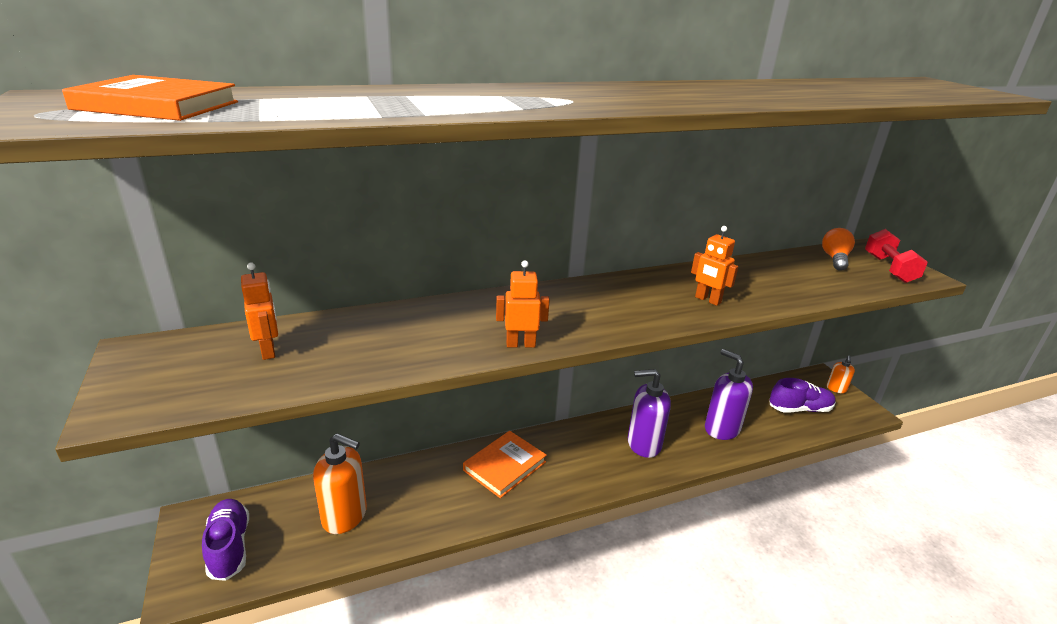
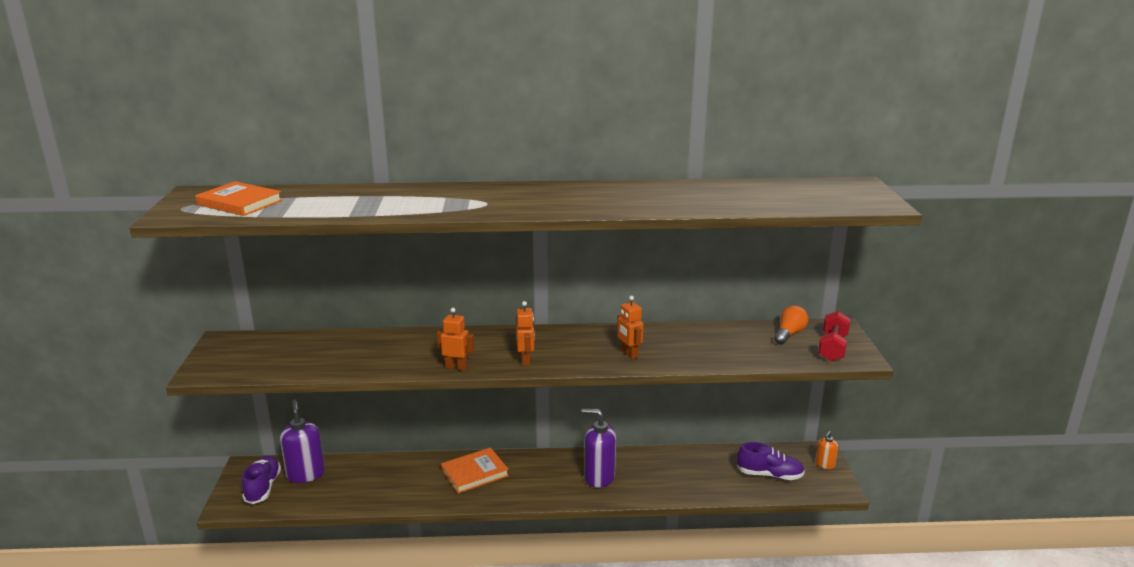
camera: 20 degrees right, 5 degrees down
orange robot [241,263,278,360] -> orange robot moved to [516,301,535,366]
orange soap dispenser [313,433,367,534] -> none
purple soap dispenser [705,349,753,440] -> purple soap dispenser moved to [280,399,325,483]

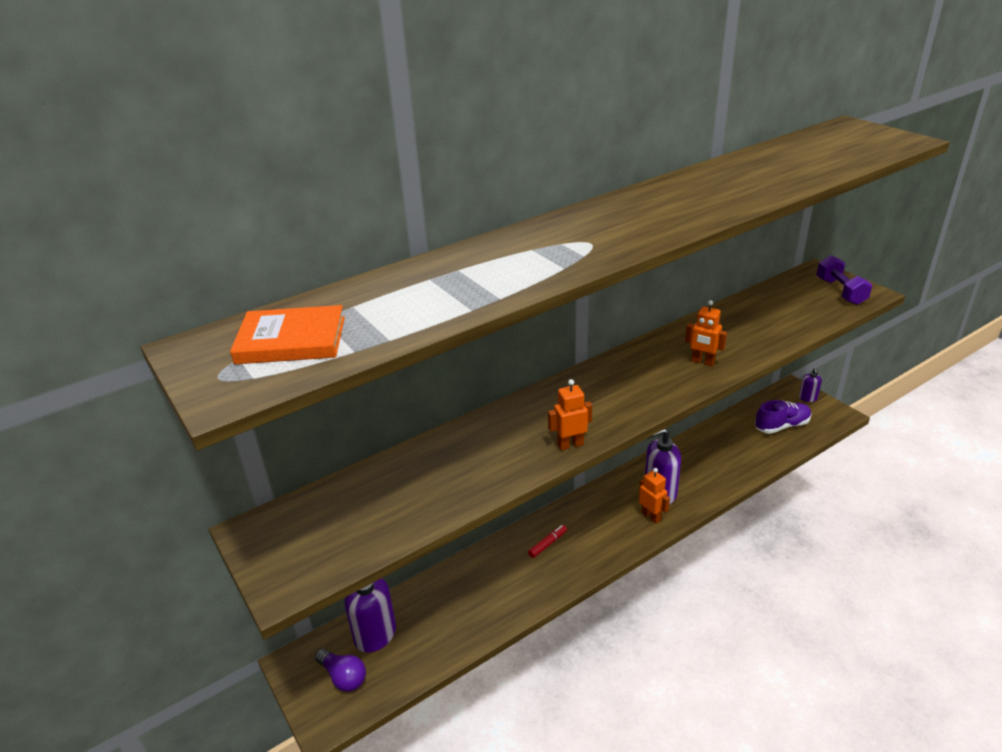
camera: 30 degrees left, 10 degrees up
purple shoe [242,455,281,504] -> purple light bulb [315,649,366,692]
orange book [441,447,509,494] -> red marker [528,525,567,558]
orange robot [516,301,535,366] -> orange robot moved to [639,468,670,524]
orange light bulb [774,306,808,344] -> none
orange soap dispenser [816,431,838,469] -> purple soap dispenser [799,367,822,402]
red dumbbell [818,311,851,362] -> purple dumbbell [816,255,872,305]

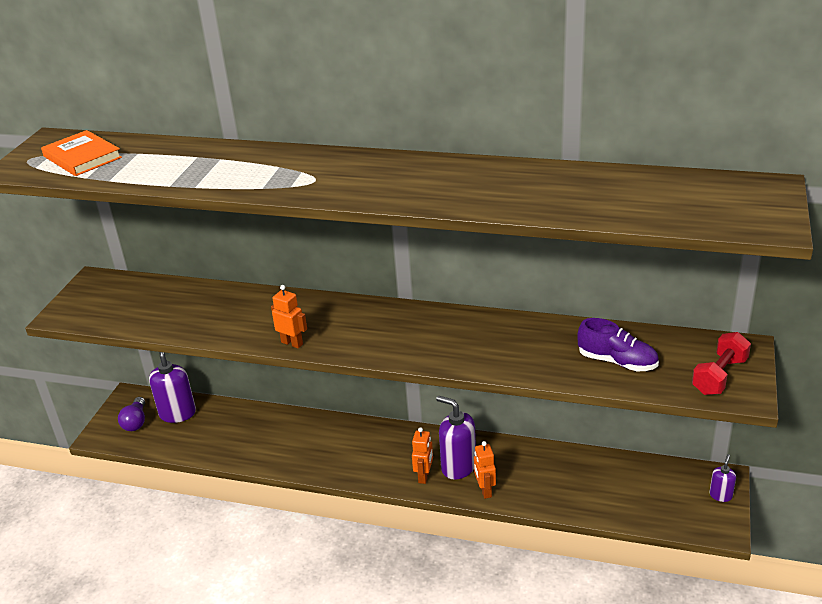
camera: 50 degrees right, 0 degrees up
red marker [528,525,567,558] -> none
orange robot [685,300,727,366] -> orange robot moved to [474,441,496,499]
purple shoe [755,400,812,434] -> purple shoe moved to [577,318,659,371]
purple soap dispenser [799,367,822,402] -> purple soap dispenser turned 150 degrees clockwise [709,454,736,502]
purple dumbbell [816,255,872,305] -> red dumbbell [692,332,751,395]

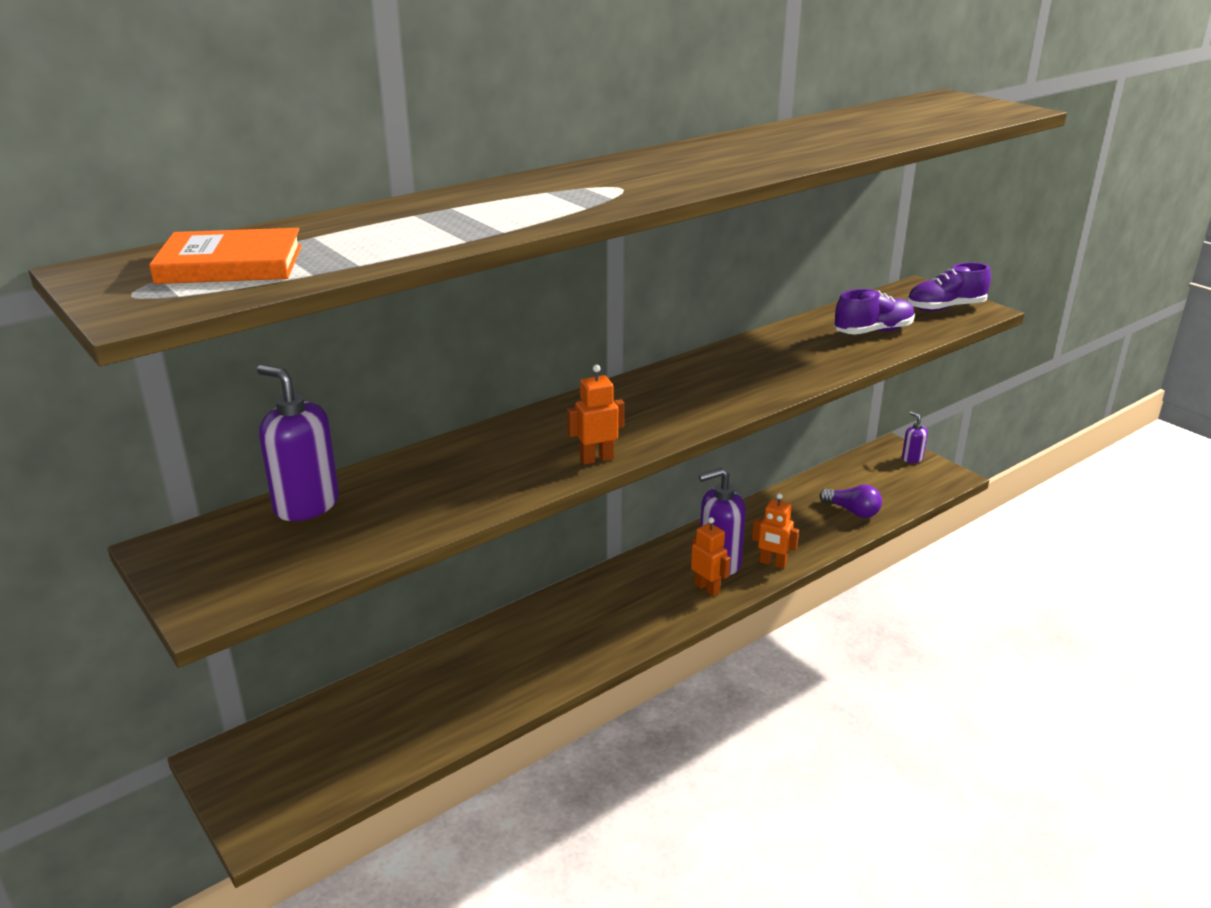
camera: 55 degrees left, 5 degrees down
purple light bulb [118,397,145,431] -> purple light bulb moved to [820,484,882,518]
purple soap dispenser [149,352,196,423] -> purple soap dispenser moved to [257,365,339,521]
red dumbbell [692,332,751,395] -> purple shoe [907,262,991,311]

